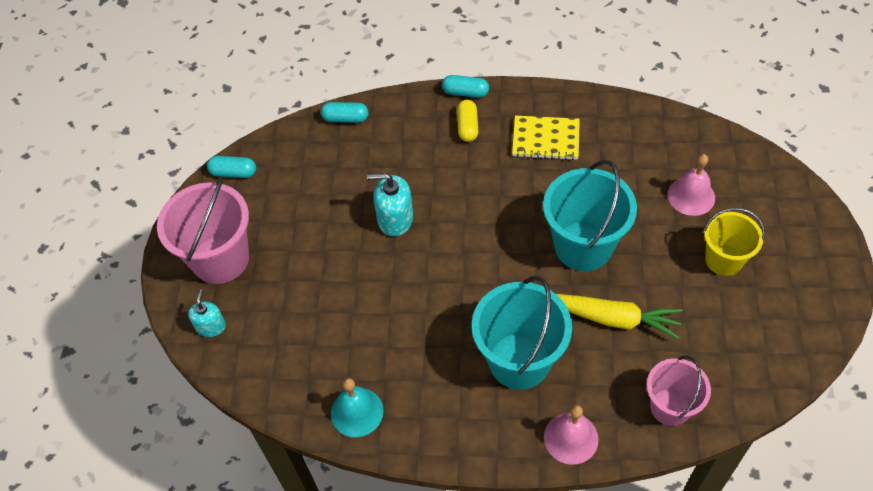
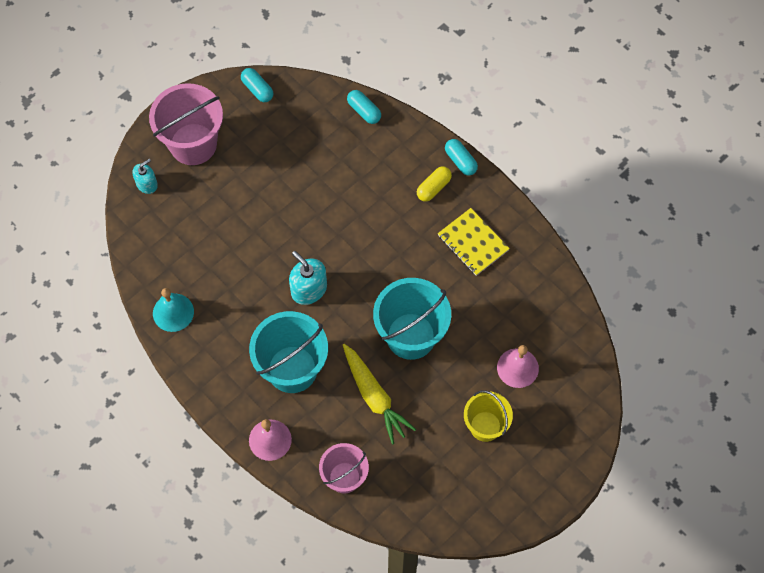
camera: 40 degrees right, 10 degrees up
turquoise soap dispenser [367,173,413,236] -> turquoise soap dispenser moved to [289,251,327,305]

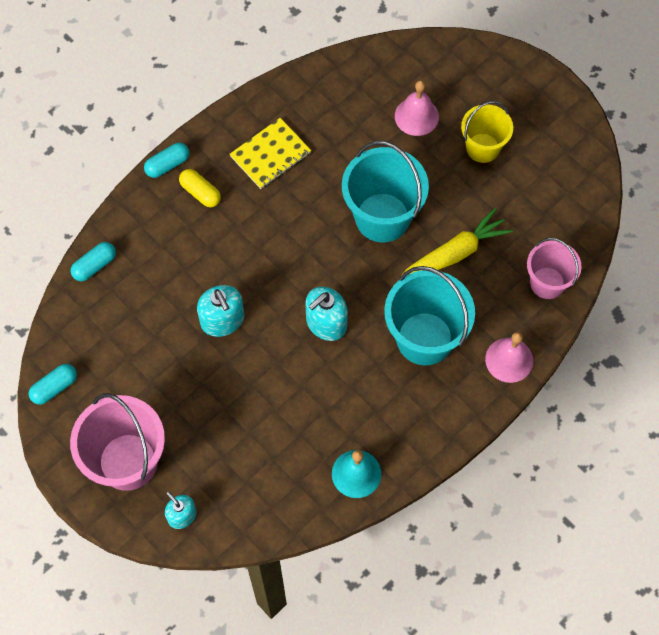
camera: 90 degrees left, 0 degrees up
none -> turquoise soap dispenser [197,285,244,337]

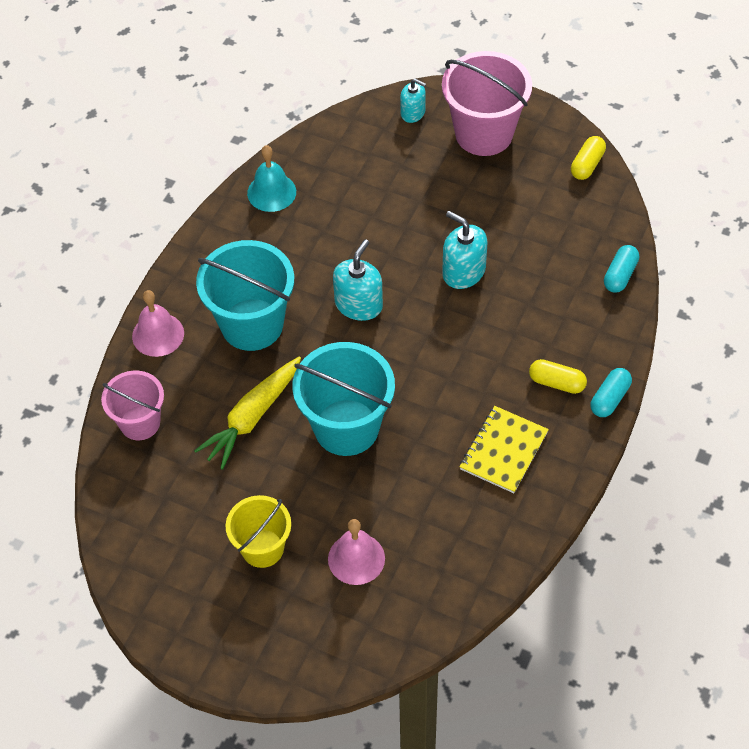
camera: 160 degrees right, 10 degrees down
turquoise capsule [29,364,77,405] -> yellow capsule [571,136,606,180]

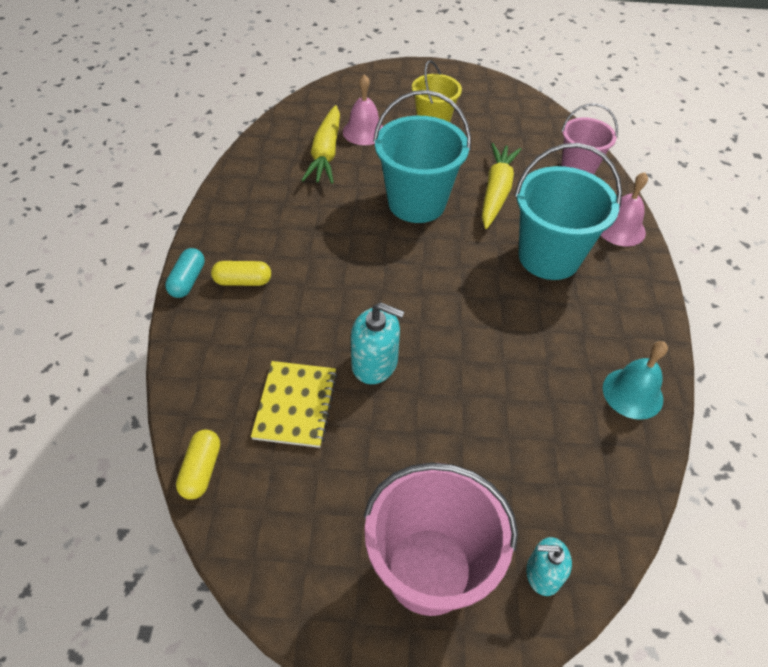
camera: 155 degrees right, 5 degrees down
turquoise soap dispenser [333,239,383,321] -> none
yellow notebook [460,406,549,493] -> yellow notebook moved to [251,361,337,448]
yellow capsule [571,136,606,180] -> yellow capsule moved to [176,430,220,500]
turquoise capsule [604,245,639,293] -> none
none -> yellow carrot [302,105,340,184]

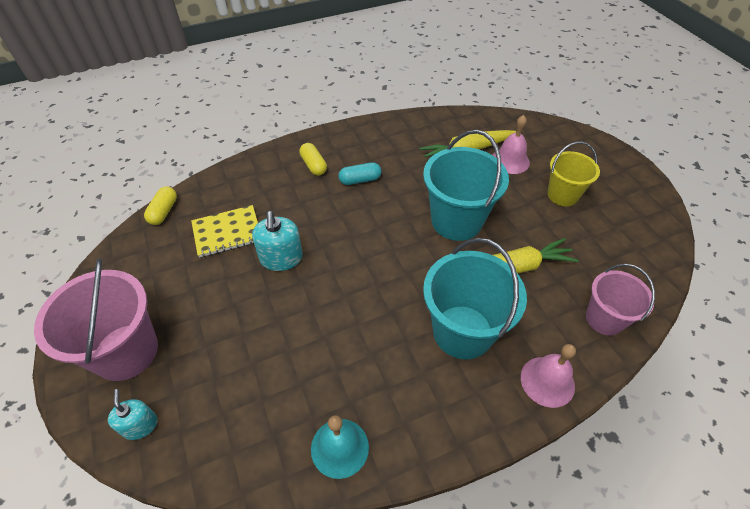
camera: 65 degrees right, 0 degrees up
turquoise capsule [165,248,205,298] -> turquoise capsule moved to [338,162,381,185]
yellow capsule [176,430,220,500] -> yellow capsule turned 60 degrees counterclockwise [144,186,177,225]

